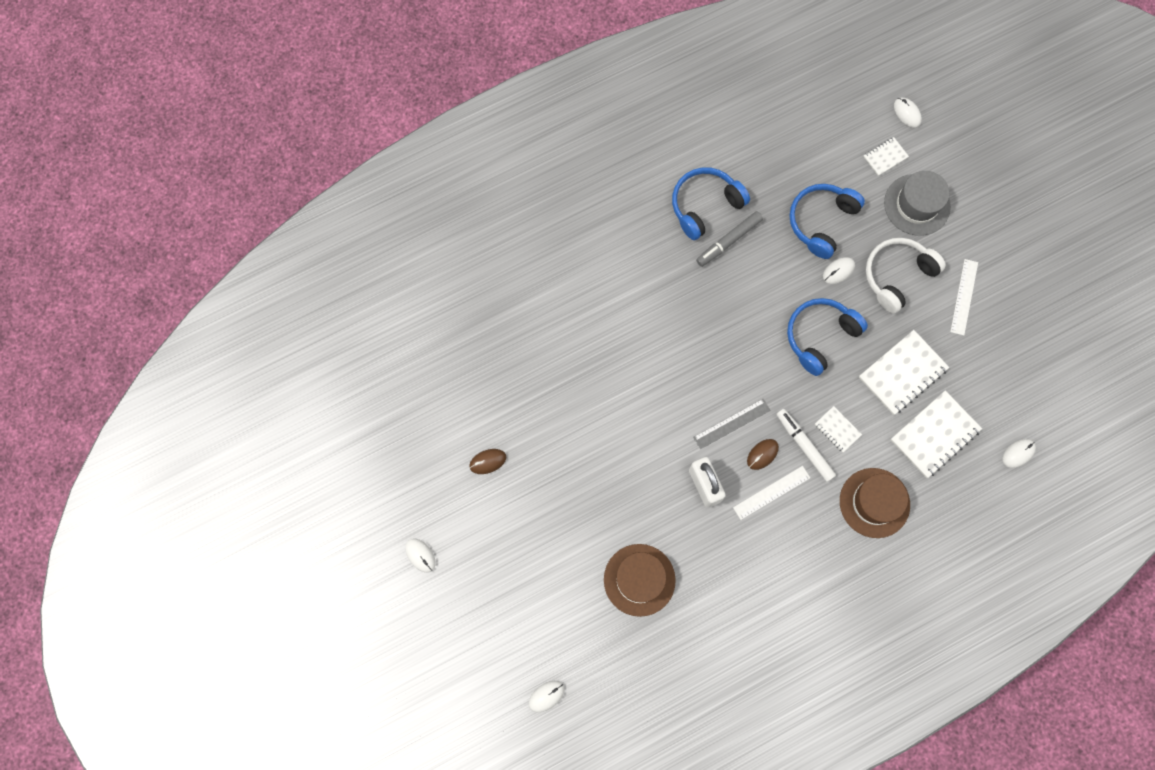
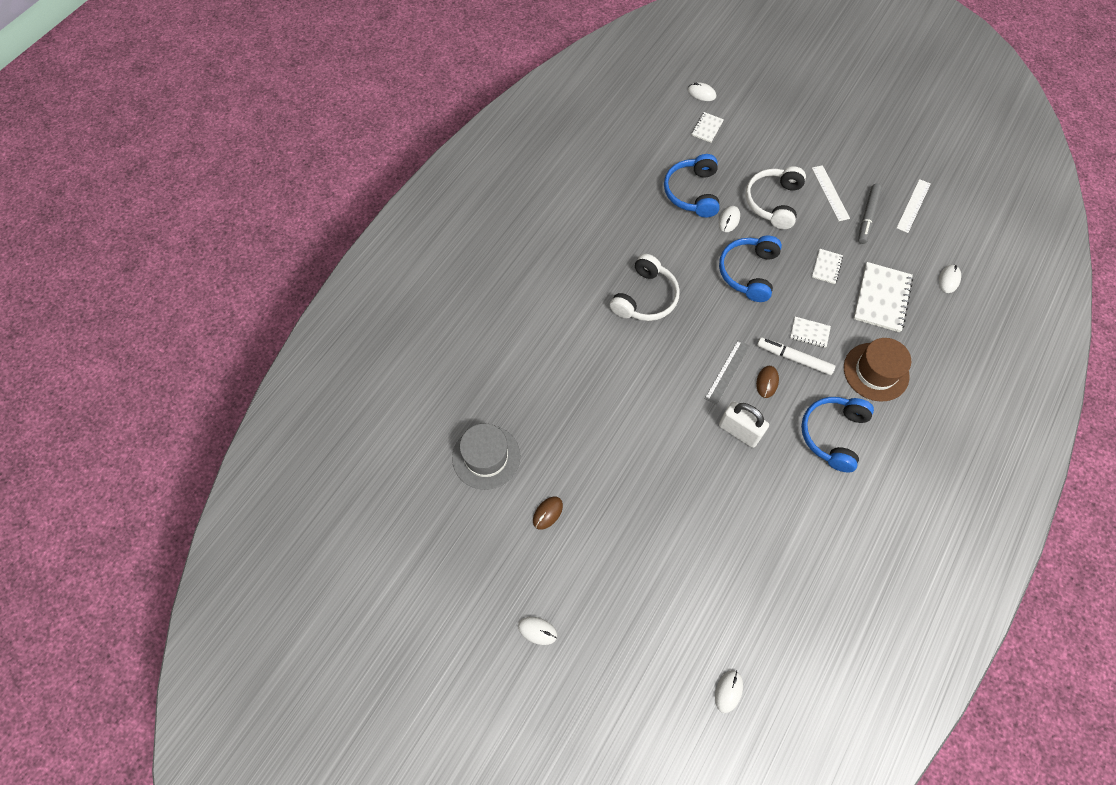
camera: 30 degrees left, 10 degrees down
brown hat [604,544,676,617] -> none
blue headphones [672,167,750,240] -> blue headphones moved to [801,397,874,472]
grey marker [696,211,763,267] -> grey marker moved to [858,184,882,244]
white ruler [733,466,810,520] -> white ruler moved to [897,179,931,233]
white notebook [859,330,949,415] -> white notebook [812,249,843,284], size x0.52
grey hat [884,171,951,236] -> grey hat moved to [452,424,520,490]
none -> white headphones [610,254,680,321]

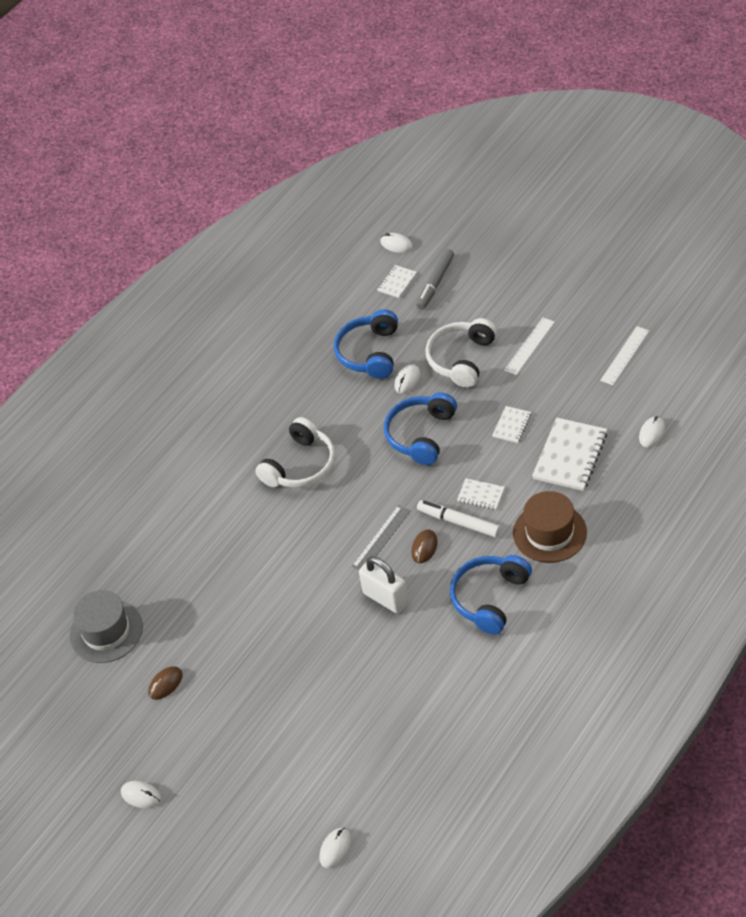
camera: 10 degrees right, 15 degrees down
white ruler [812,165,850,221] -> white ruler turned 45 degrees clockwise [504,318,555,375]
grey marker [858,184,882,244] -> grey marker moved to [416,249,454,310]

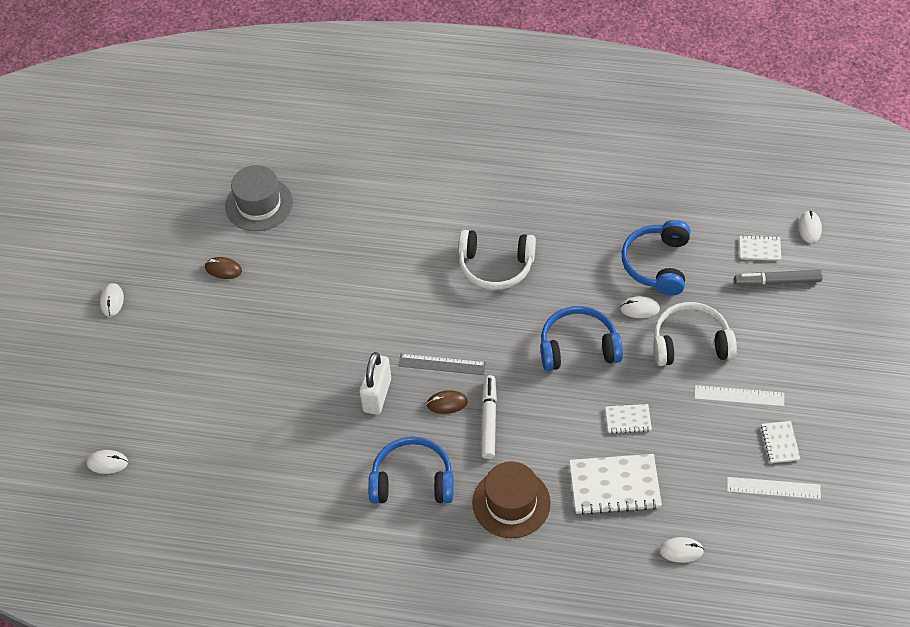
camera: 60 degrees right, 5 degrees up
blue headphones [334,309,398,379] -> blue headphones turned 60 degrees counterclockwise [622,220,691,295]
white notebook [457,478,505,510] -> white notebook moved to [761,421,800,463]

